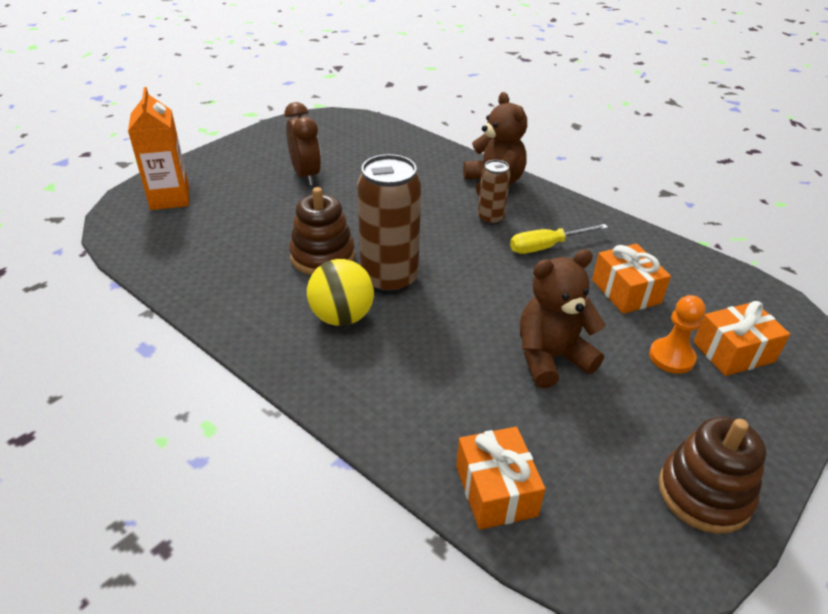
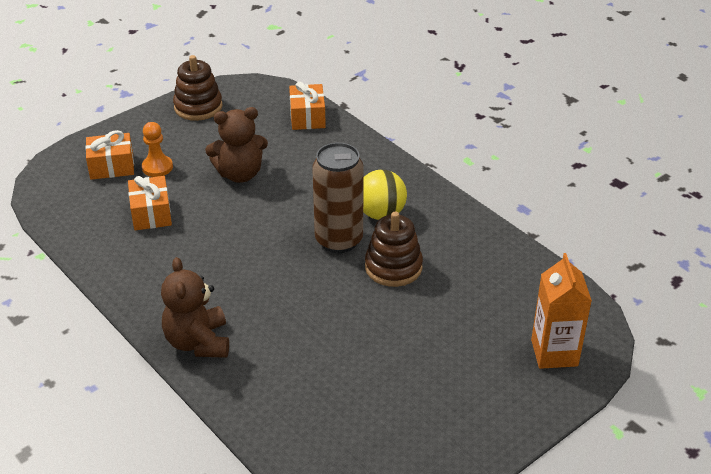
camera: 170 degrees left, 0 degrees up
brown clock [285,102,321,186] -> none
brown can [478,160,510,225] -> none
yellow screwdriver [510,224,608,254] -> none

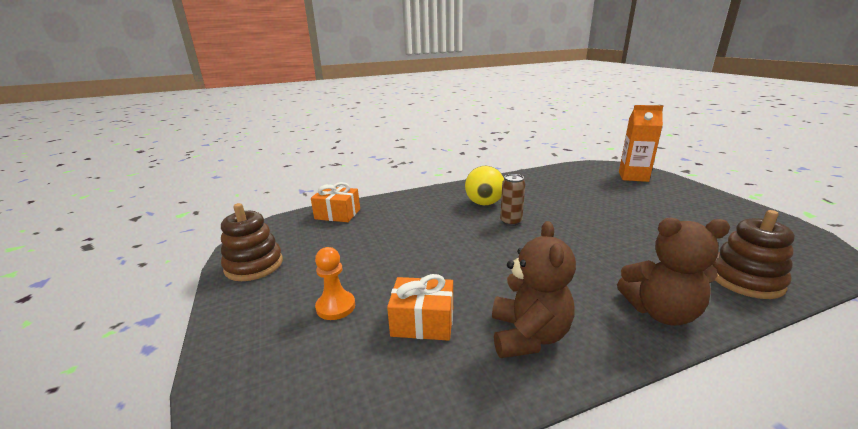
camera: 70 degrees left, 15 degrees down
orange gift [85,130,134,180] -> none
brown teddy bear [205,107,268,183] -> brown teddy bear moved to [492,221,576,358]
brown can [312,143,364,253] -> brown can [500,174,525,226], size x0.53
brown stacking toy [365,212,423,287] -> brown stacking toy moved to [712,210,795,299]

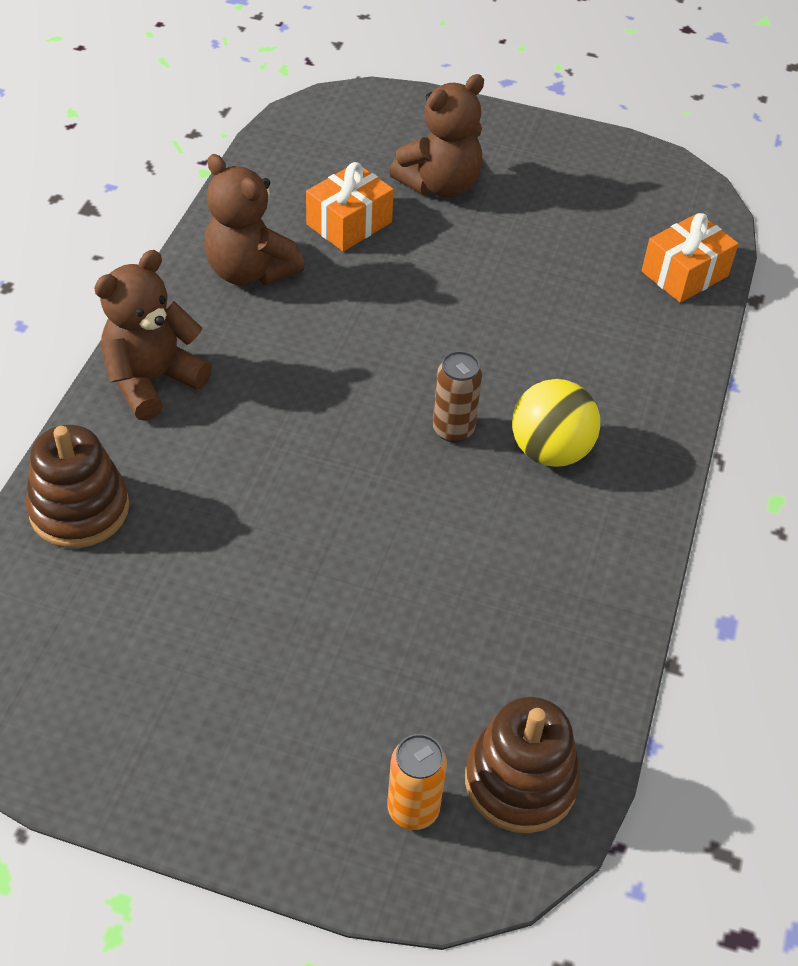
camera: 125 degrees right, 25 degrees up
brown stacking toy [221,203,283,281] -> brown stacking toy moved to [465,697,581,833]
orange pawn [315,247,355,320] -> brown teddy bear [389,74,484,197]
orange carton [619,105,663,182] -> orange can [387,734,447,830]

